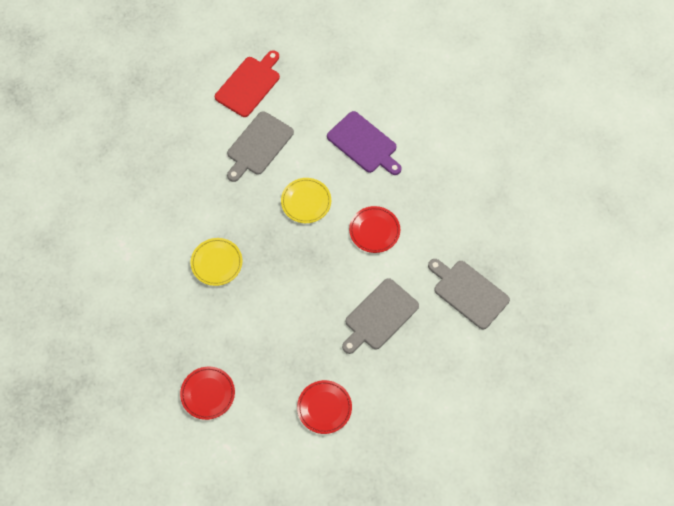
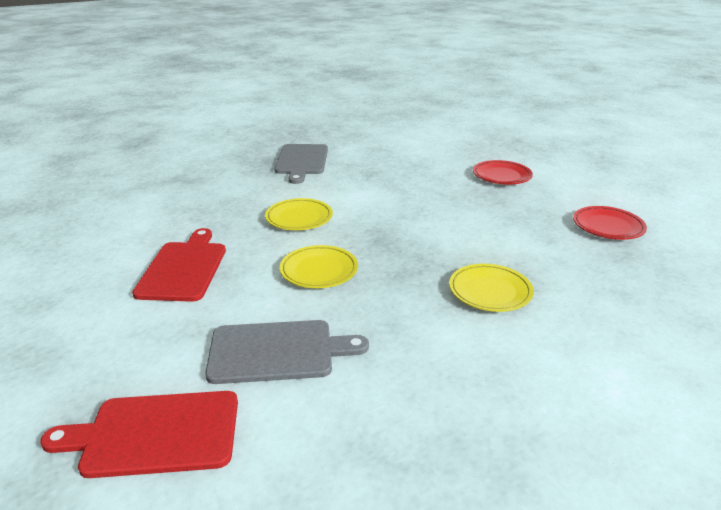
camera: 130 degrees left, 35 degrees down
purple cutting board [327,111,402,175] -> red cutting board [132,228,226,302]
grey cutting board [342,278,419,354] -> none
red plate [349,206,400,253] -> yellow plate [265,198,333,230]

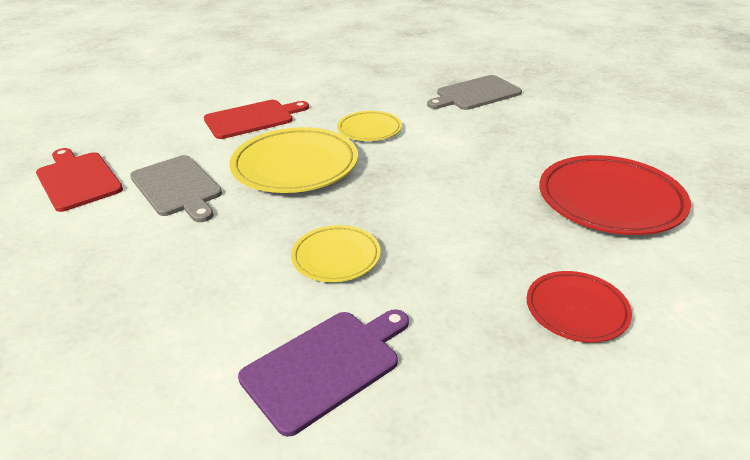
camera: 60 degrees right, 5 degrees up
yellow plate [280,245,358,288] -> yellow plate [230,127,358,193], size x1.78
red plate [473,160,533,185] -> red plate [539,155,691,235], size x1.78
none -> purple cutting board [238,309,409,437]

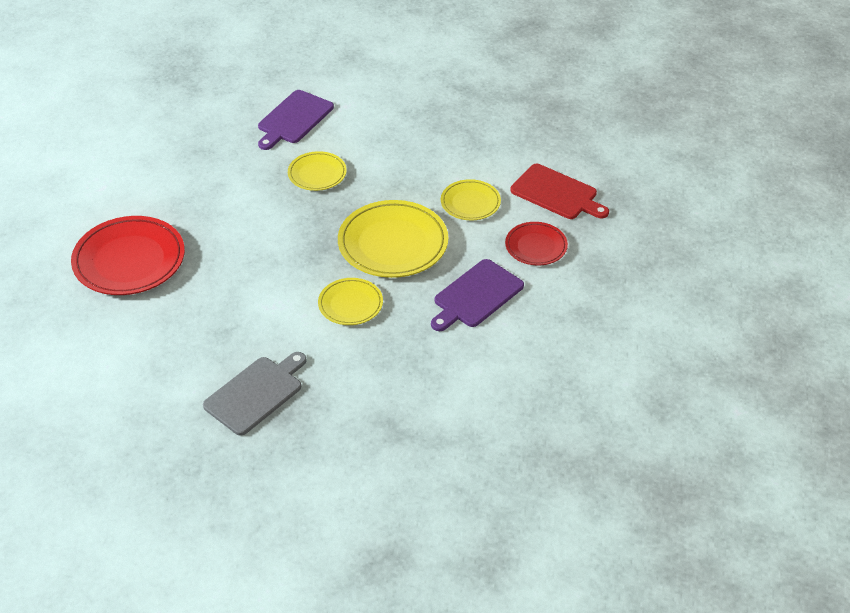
camera: 160 degrees right, 10 degrees up
grey cutting board [130,155,222,222] -> yellow plate [441,179,501,220]
red cutting board [204,100,309,139] -> purple cutting board [431,259,524,331]
red plate [527,271,632,343] -> red plate moved to [505,222,568,265]

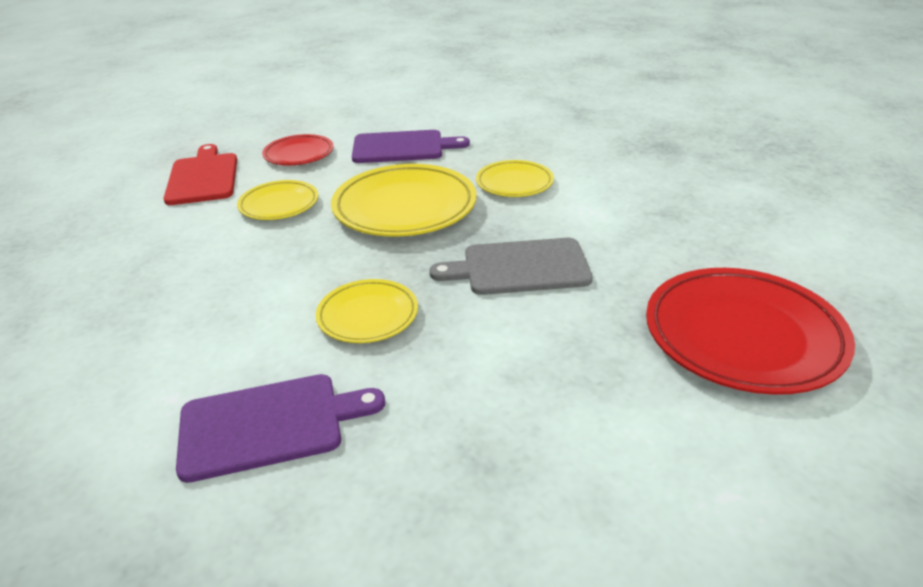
camera: 135 degrees left, 10 degrees down
grey cutting board [203,352,307,435] -> grey cutting board moved to [429,238,593,295]

